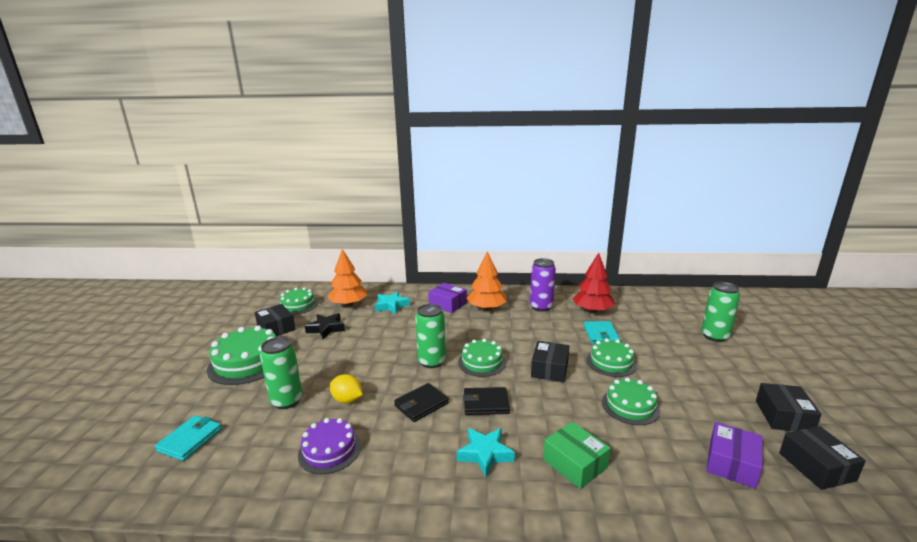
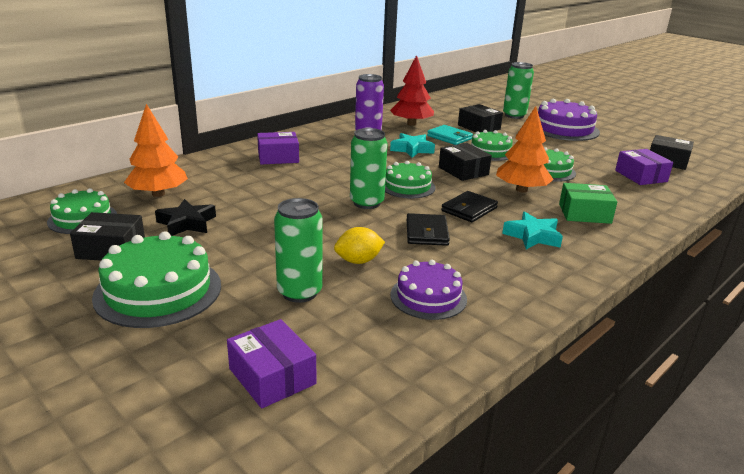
camera: 50 degrees left, 5 degrees up
turquoise wallet [155,416,222,461] -> purple box [227,319,316,408]
turquoise star [375,291,410,314] -> turquoise star moved to [390,133,435,158]
orange tree [467,251,506,310] -> orange tree moved to [496,106,554,193]
black box [756,383,822,431] -> black box moved to [458,104,503,132]
none -> purple cake [538,99,600,141]

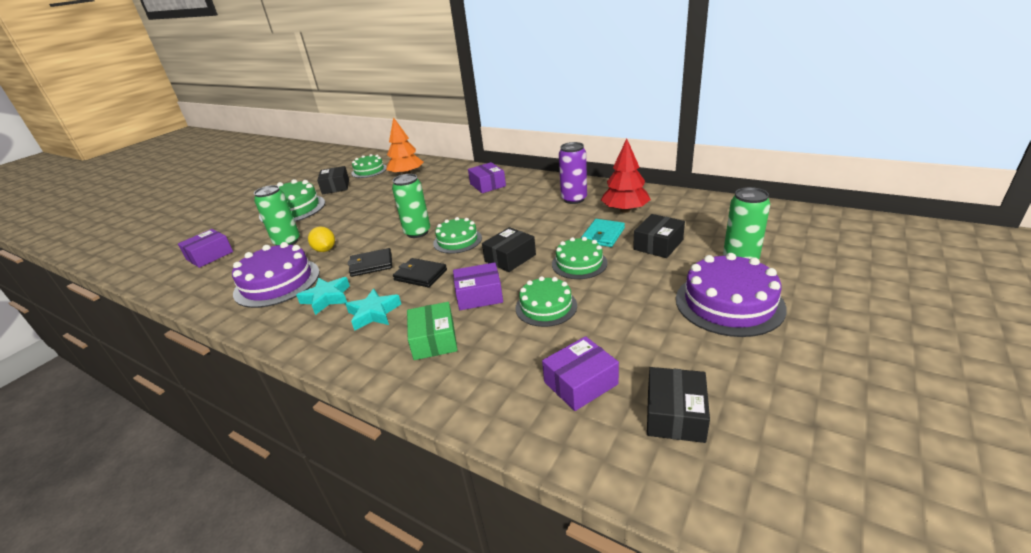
camera: 80 degrees right, 5 degrees up
black star [155,199,216,236] -> none
turquoise star [390,133,435,158] -> turquoise star moved to [296,277,350,315]
purple cake [390,260,467,320] -> purple cake [232,242,320,308], size x1.58
orange tree [496,106,554,193] -> purple box [453,262,503,310]

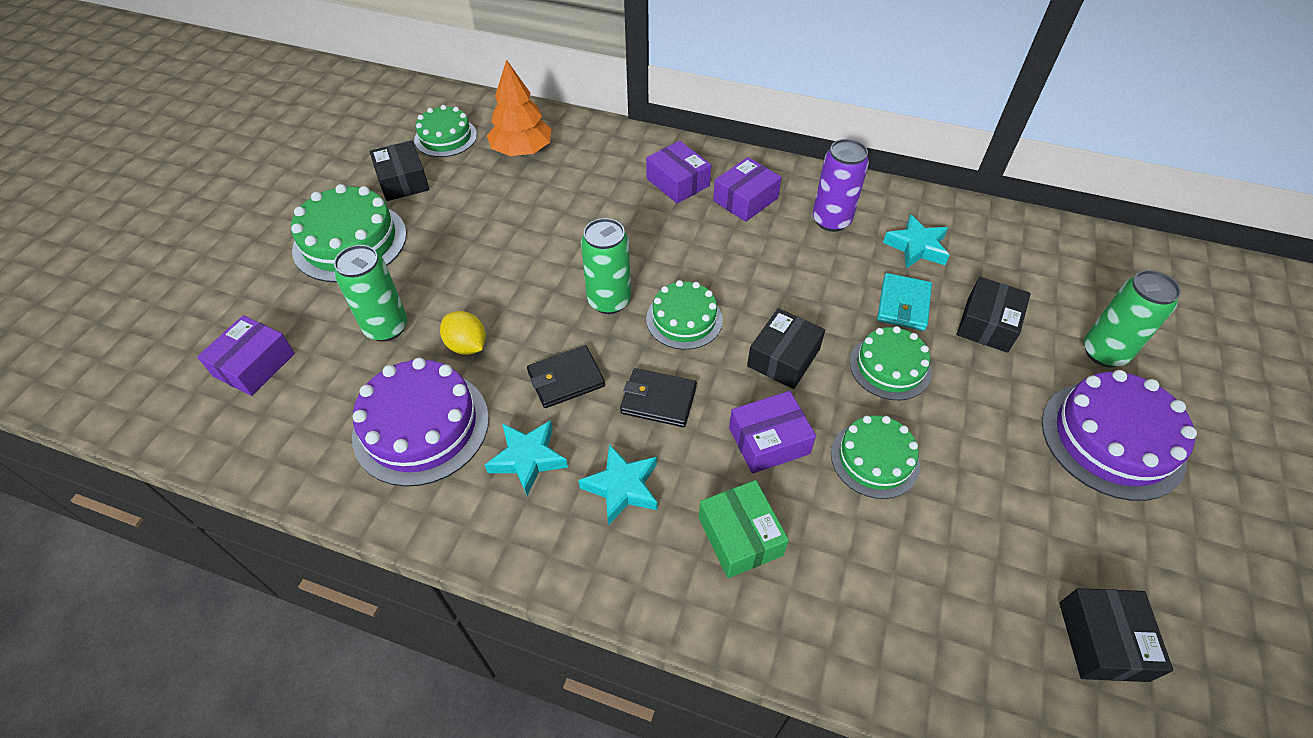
camera: 15 degrees left, 20 degrees up
purple box [542,336,619,411] -> purple box moved to [713,157,782,222]
red tree [601,139,651,213] -> turquoise star [883,214,949,268]

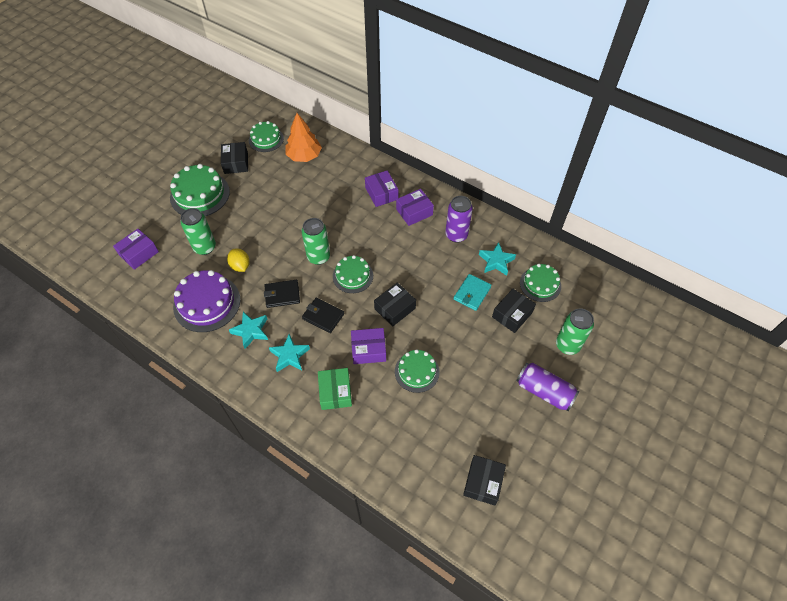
camera: 15 degrees right, 5 degrees up
green cake [850,326,931,400] -> green cake moved to [520,264,561,302]
purple cake [1042,370,1197,501] -> purple can [516,363,580,411]

